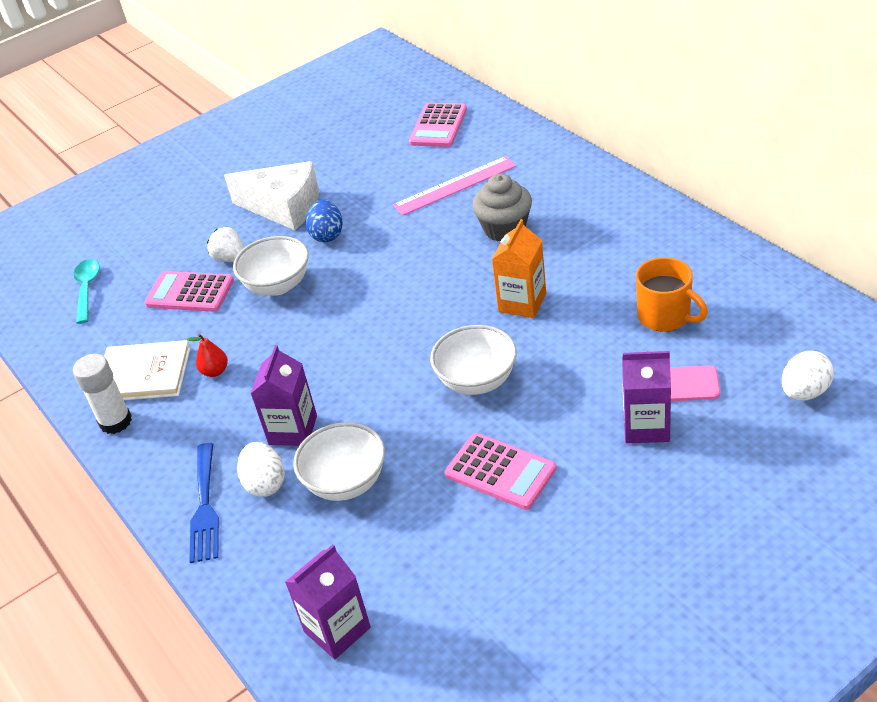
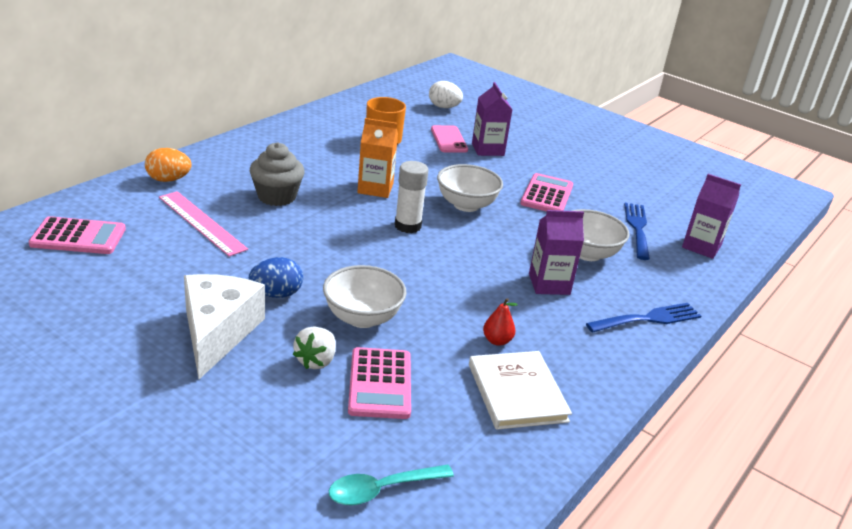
camera: 115 degrees left, 10 degrees down
white glue stick [73,354,132,434] -> white glue stick moved to [395,161,428,233]
white egg [237,442,285,497] -> none
none -> orange egg [145,148,191,182]
none -> blue fork [624,203,650,260]

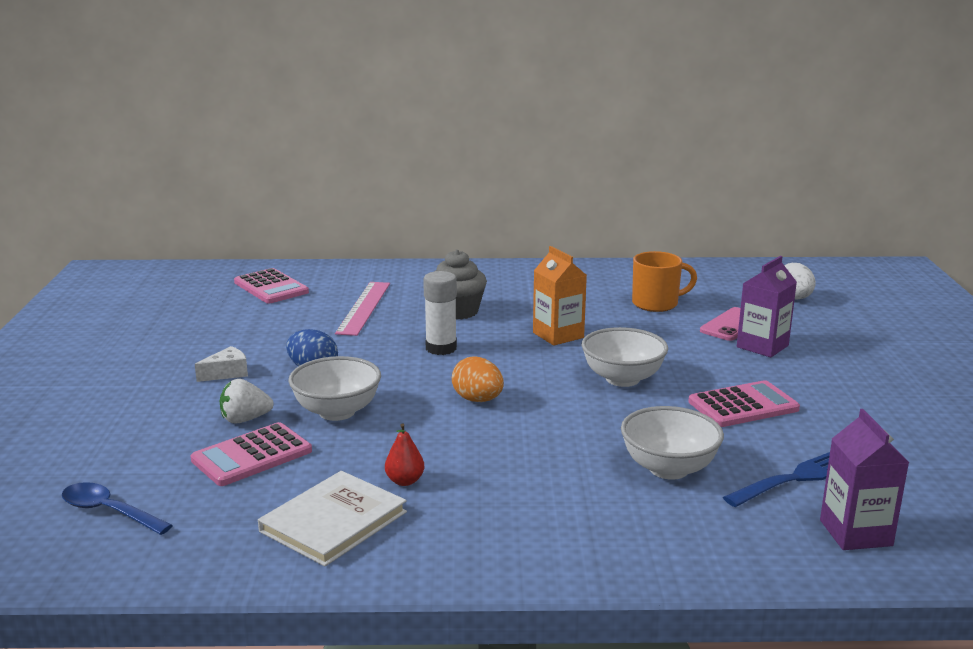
camera: 55 degrees right, 10 degrees down
orange egg [145,148,191,182] -> orange egg moved to [452,357,504,402]
white cheese [184,274,265,379] -> white cheese [195,346,248,382], size x0.46
turquoise spoon [329,465,454,505] -> blue spoon [62,482,173,535]
white glue stick [395,161,428,233] -> white glue stick moved to [423,271,457,355]
purple carton [529,210,584,295] -> none
blue fork [586,303,701,333] -> none

